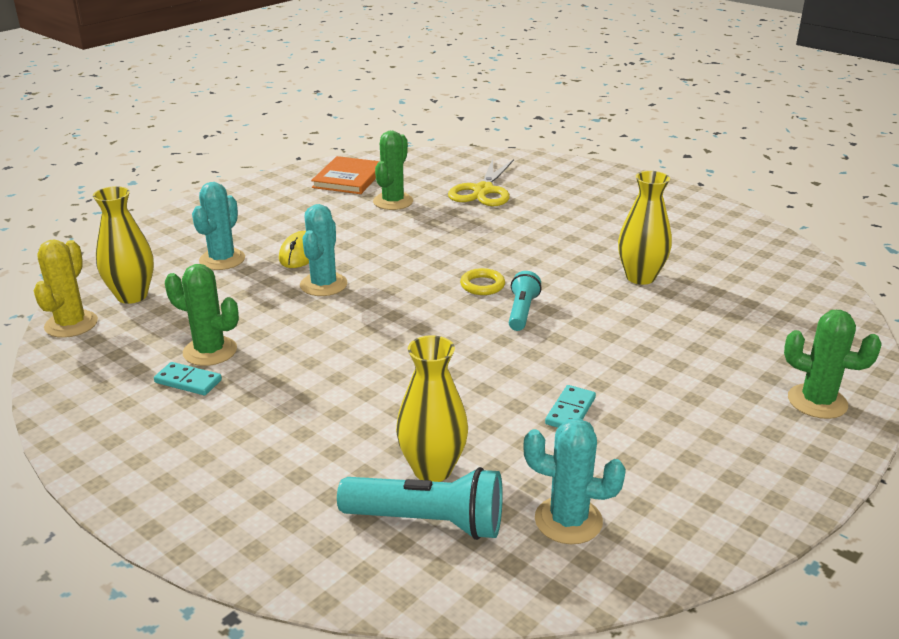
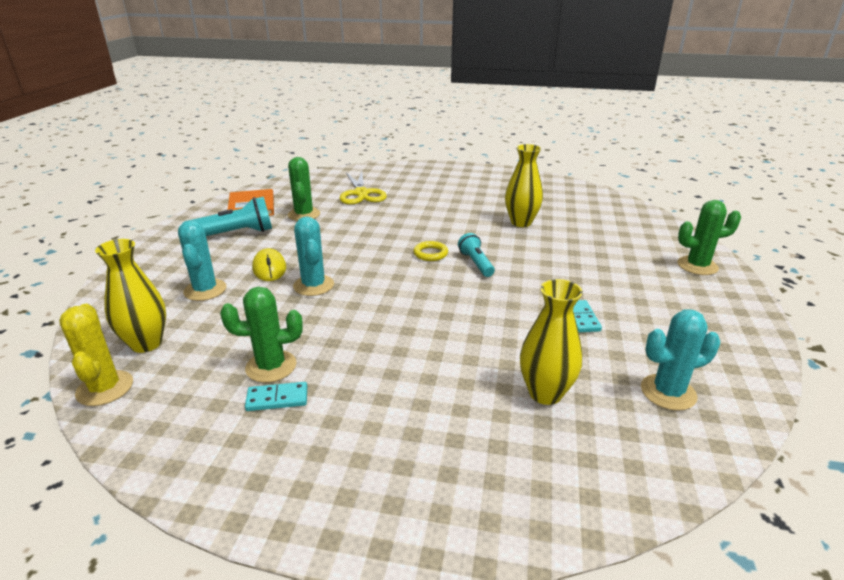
camera: 30 degrees left, 0 degrees up
turquoise flashlight [337,467,503,540] -> turquoise flashlight moved to [182,197,272,236]

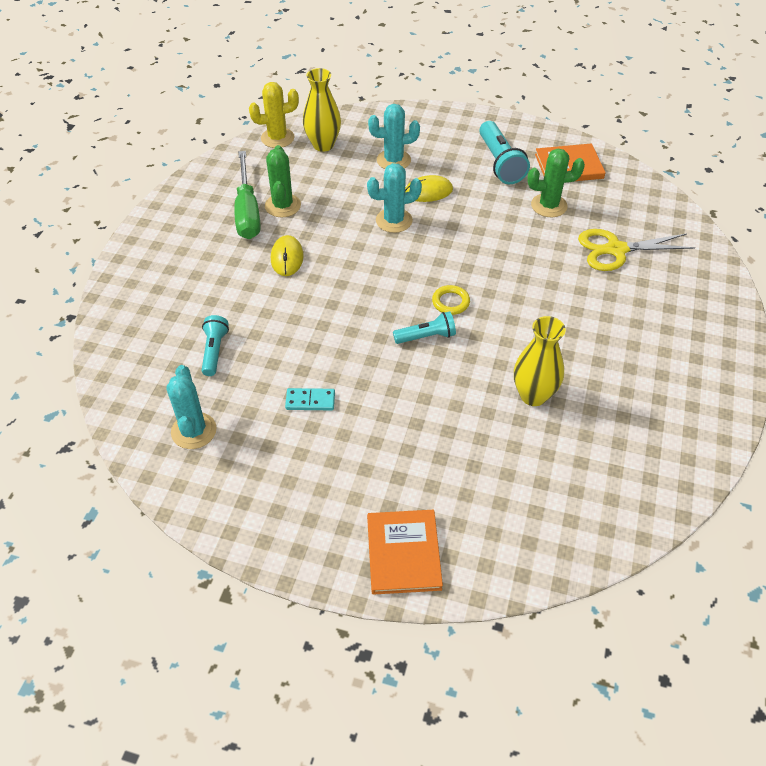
camera: 95 degrees right, 20 degrees up
turquoise domino [245,382,307,411] -> green screwdriver [235,151,260,239]
yellow vase [520,279,583,405] -> turquoise flashlight [202,315,229,376]
green cactus [677,200,741,275] -> orange book [367,510,443,595]
none -> yellow mouse [271,235,304,276]

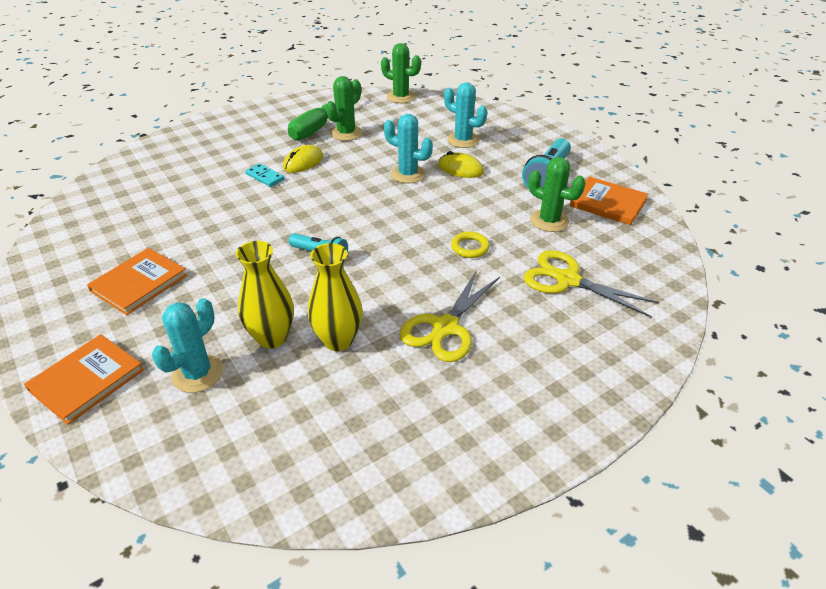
camera: 40 degrees right, 10 degrees down
turquoise cactus [166,365,217,449] -> turquoise cactus moved to [152,298,223,393]
turquoise flashlight [202,315,229,376] -> none
yellow cactus [249,82,299,148] -> green cactus [381,43,421,103]
turquoise domino [285,388,335,410] -> turquoise domino moved to [245,163,284,187]
yellow vase [303,68,341,152] -> yellow vase moved to [236,241,294,349]
yellow ring [432,285,470,315] -> yellow ring moved to [451,232,490,258]
none -> orange book [87,248,187,315]
none -> yellow scissors [400,270,500,362]

